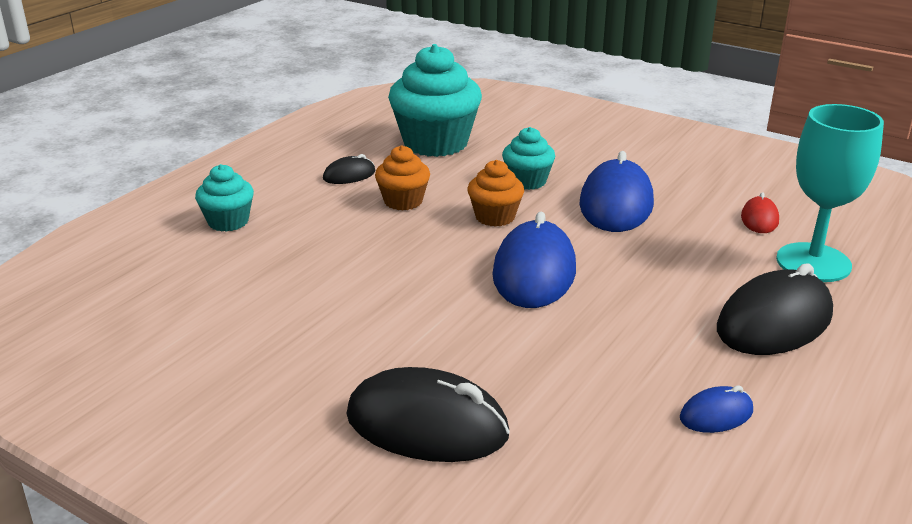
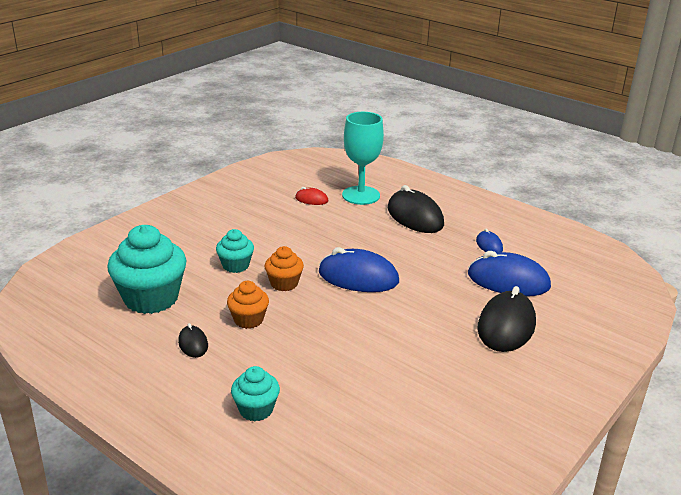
camera: 85 degrees left, 0 degrees up
blue mouse [579,151,654,232] -> blue mouse moved to [468,251,551,296]

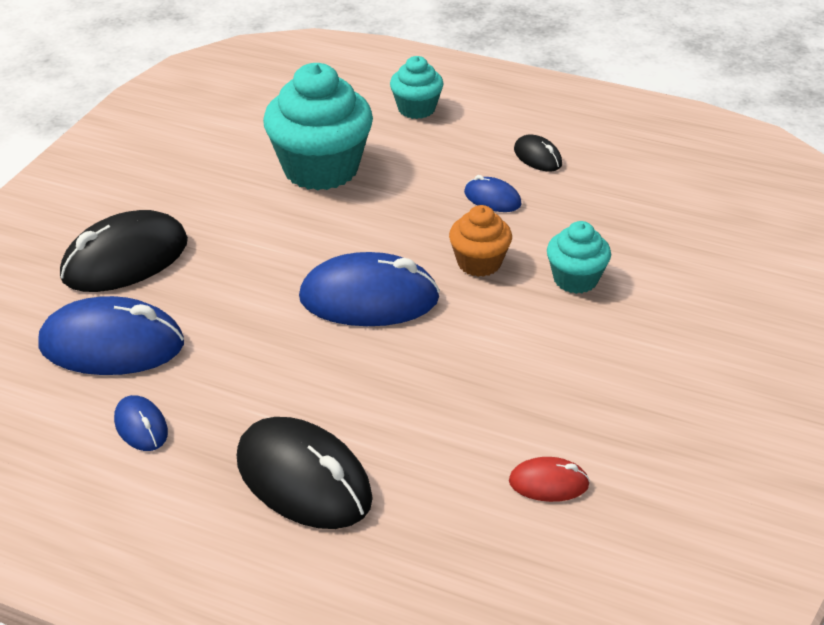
camera: 165 degrees right, 10 degrees up
turquoise cupcake [107,225,187,314] -> turquoise cupcake moved to [263,63,373,191]
orange cupcake [227,281,269,329] -> blue mouse [464,175,522,212]
turquoise goblet [342,112,384,205] -> none
black mouse [478,286,536,352] -> black mouse turned 45 degrees clockwise [60,210,188,292]

